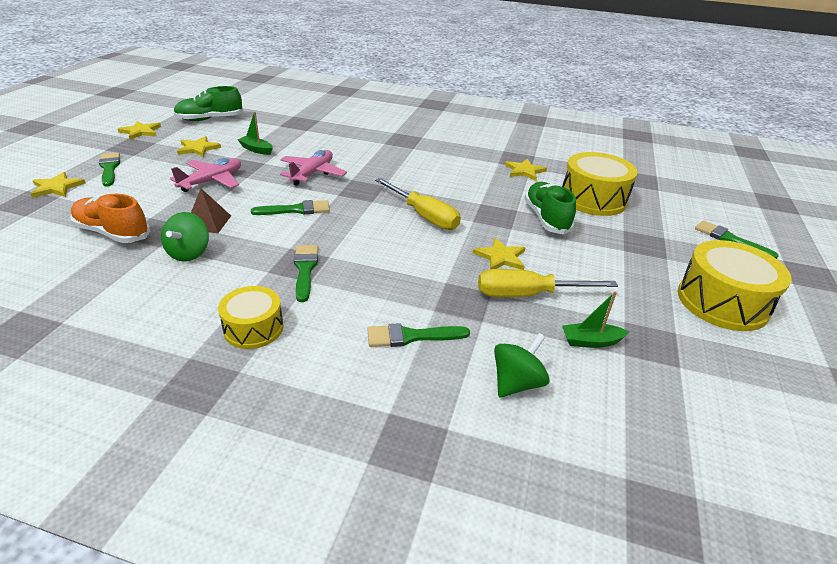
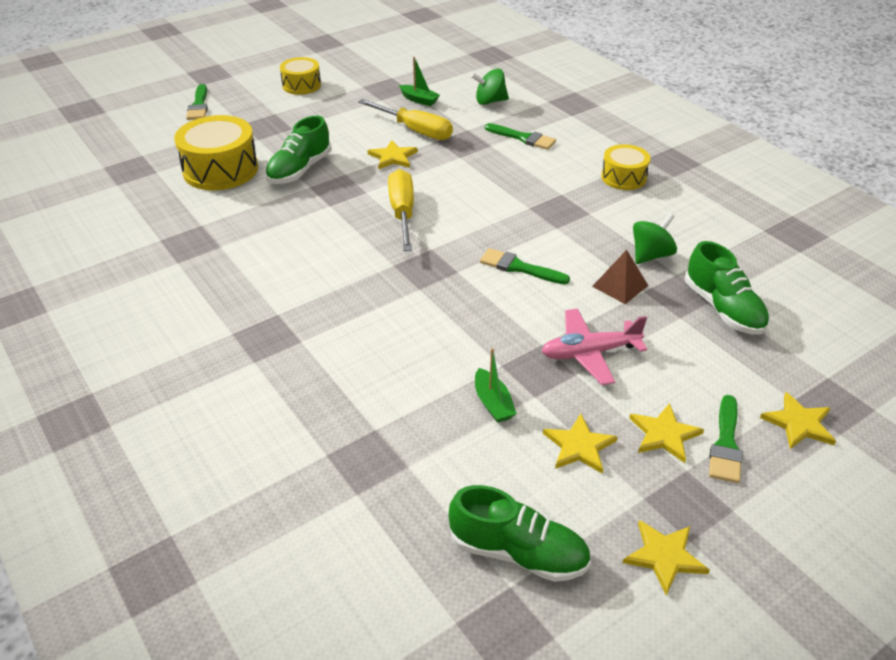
camera: 140 degrees left, 5 degrees up
orange shoe [70,194,150,243] -> green shoe [685,241,769,335]
pink plane [280,150,347,186] -> none
green brush [294,245,318,302] -> none
yellow star [505,158,547,181] -> yellow star moved to [629,403,704,463]
yellow drum [678,240,792,331] -> yellow drum [280,57,321,95], size x0.60

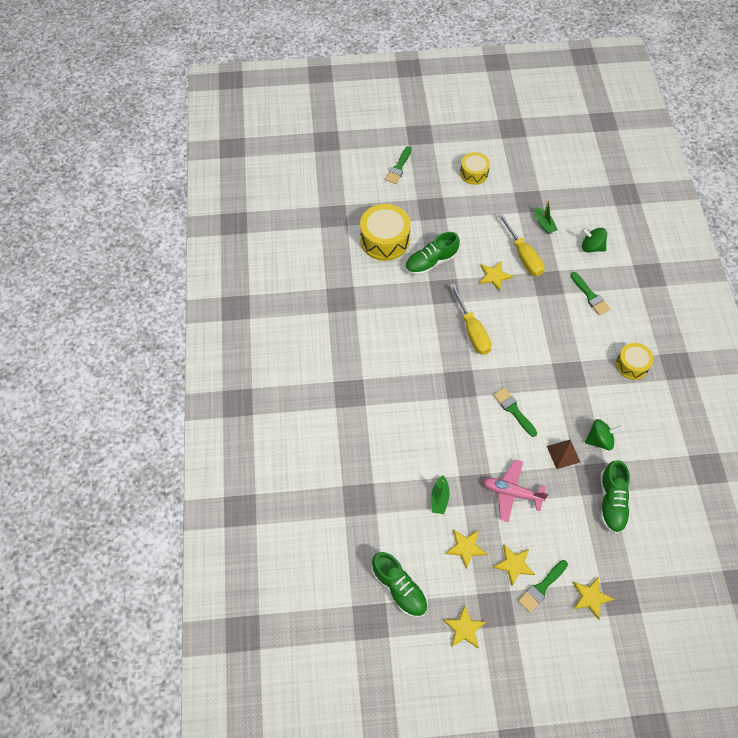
camera: 30 degrees right, 20 degrees up
yellow screwdriver [388,169,414,251] -> yellow screwdriver turned 135 degrees clockwise [450,284,492,355]

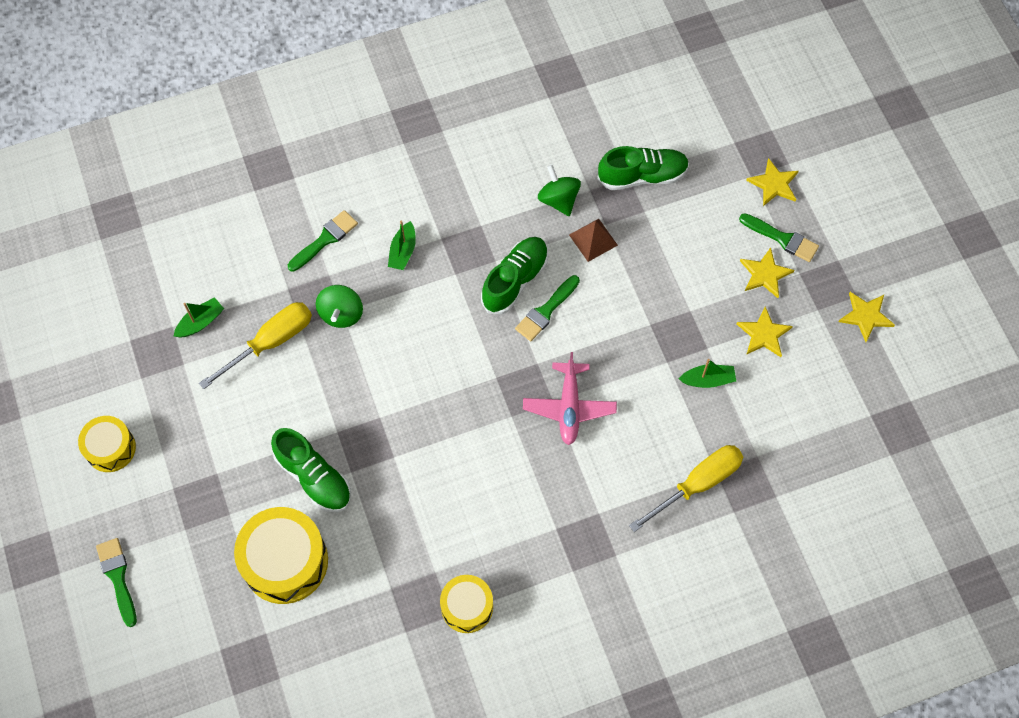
camera: 105 degrees left, 5 degrees up
green shoe [371,552,428,618] -> green shoe moved to [481,237,548,315]
green brush [385,146,412,184] -> green brush turned 120 degrees counterclockwise [96,538,137,627]
yellow screwdriver [450,284,492,355] -> yellow screwdriver moved to [629,445,743,532]
yellow star [479,261,513,291] -> none
pink plane [483,460,549,522] -> pink plane moved to [523,352,617,445]
green spinning top [582,228,607,252] -> green spinning top moved to [316,285,363,328]
yellow drum [616,343,654,380] -> yellow drum moved to [440,575,493,633]
none -> green boat [388,221,416,270]

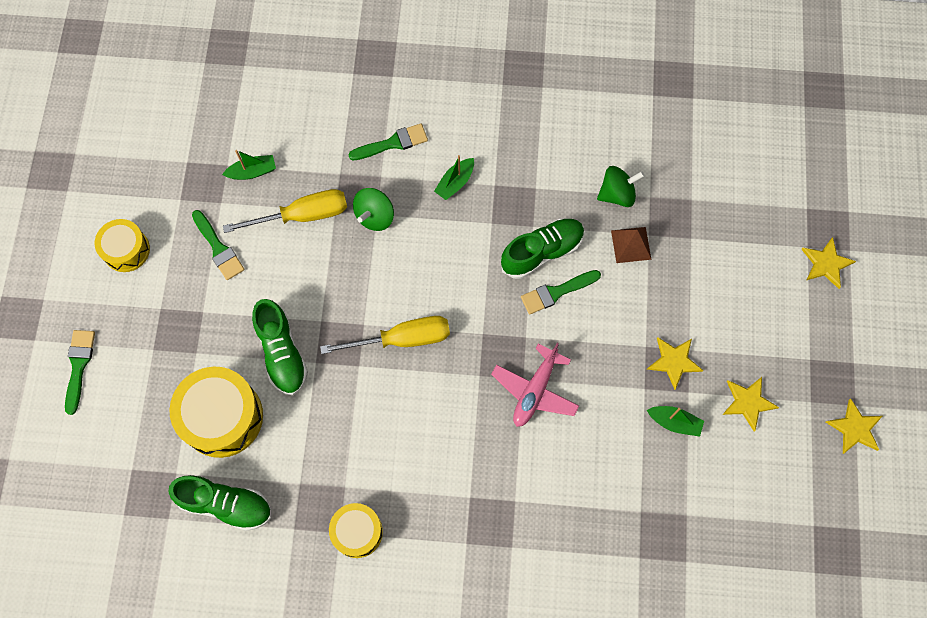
camera: 25 degrees right, 5 degrees up
green spinning top [538,164,581,216] -> green spinning top turned 75 degrees clockwise [597,166,645,207]
green shoe [597,146,689,190] -> green shoe moved to [169,475,272,531]
yellow screwdriver [629,445,743,532] -> yellow screwdriver moved to [320,316,450,354]
green brush [739,213,819,262] -> green brush moved to [192,210,245,280]
yellow star [740,248,794,298] -> yellow star moved to [647,337,703,390]

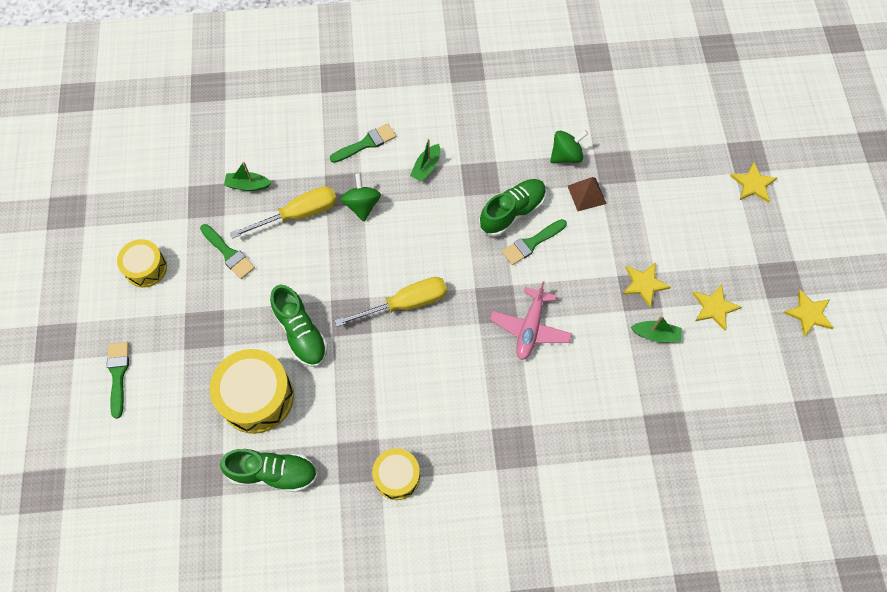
camera: 10 degrees left, 5 degrees down
green boat [222,150,276,180] -> green boat turned 150 degrees counterclockwise [224,161,272,191]
green spinning top [353,188,394,231] -> green spinning top turned 150 degrees clockwise [341,173,381,222]

